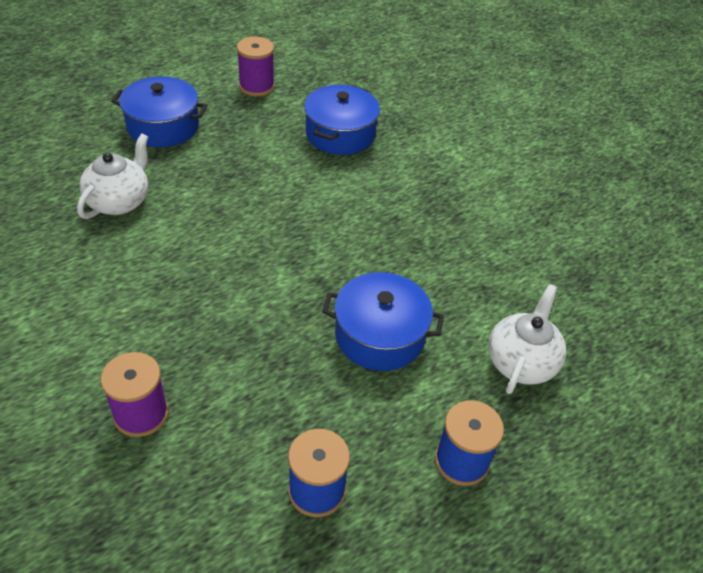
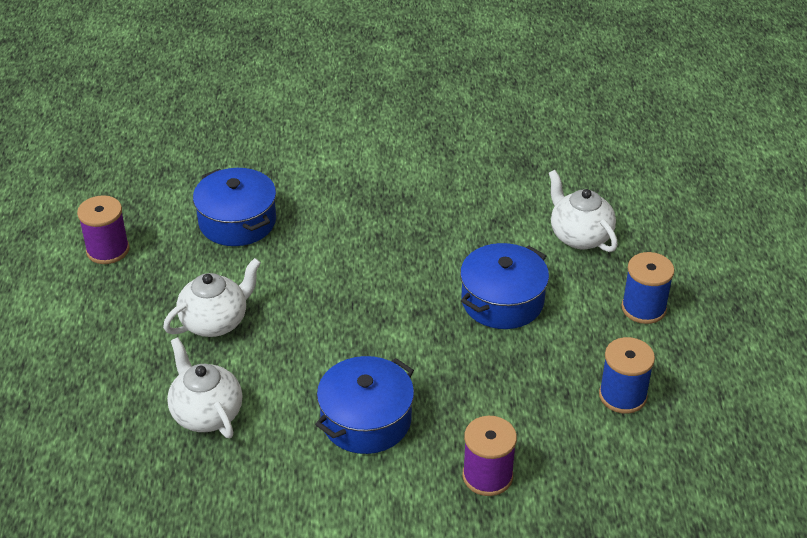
camera: 55 degrees left, 5 degrees down
blue pot [111,76,208,147] -> blue pot moved to [315,356,414,454]
none -> white teapot [163,258,261,337]

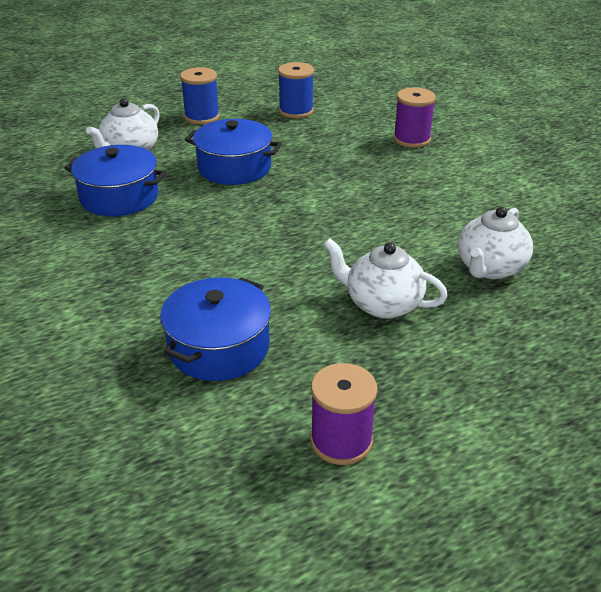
camera: 115 degrees left, 5 degrees down
blue pot [315,356,414,454] -> blue pot moved to [64,145,166,216]

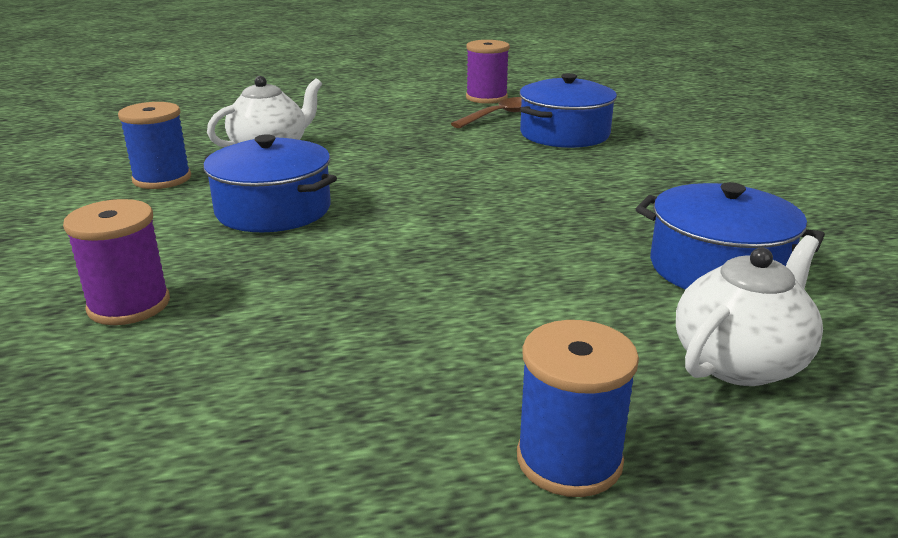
camera: 165 degrees left, 10 degrees down
blue pot [185,119,282,185] -> blue pot moved to [203,134,337,232]
blue spool [278,62,314,118] -> blue spool moved to [118,102,191,189]
white teapot [324,238,448,319] -> none
none -> brown spoon [451,97,522,128]

